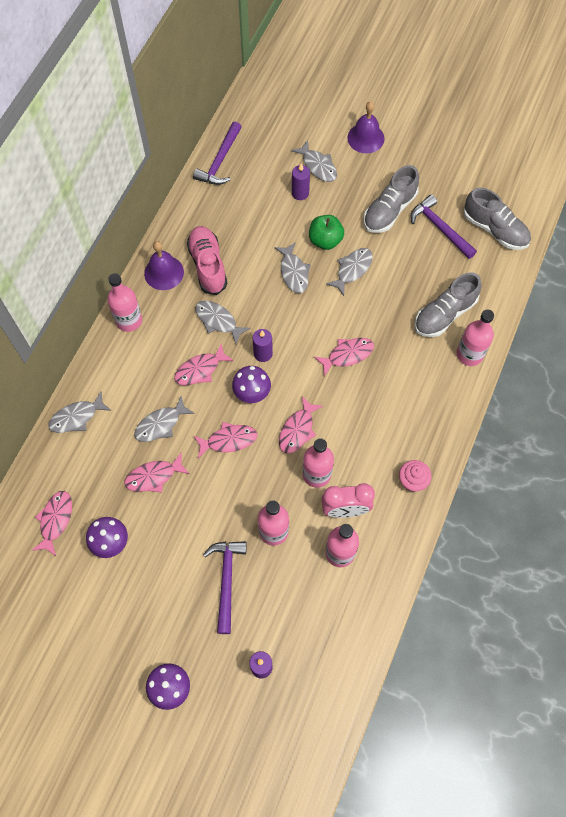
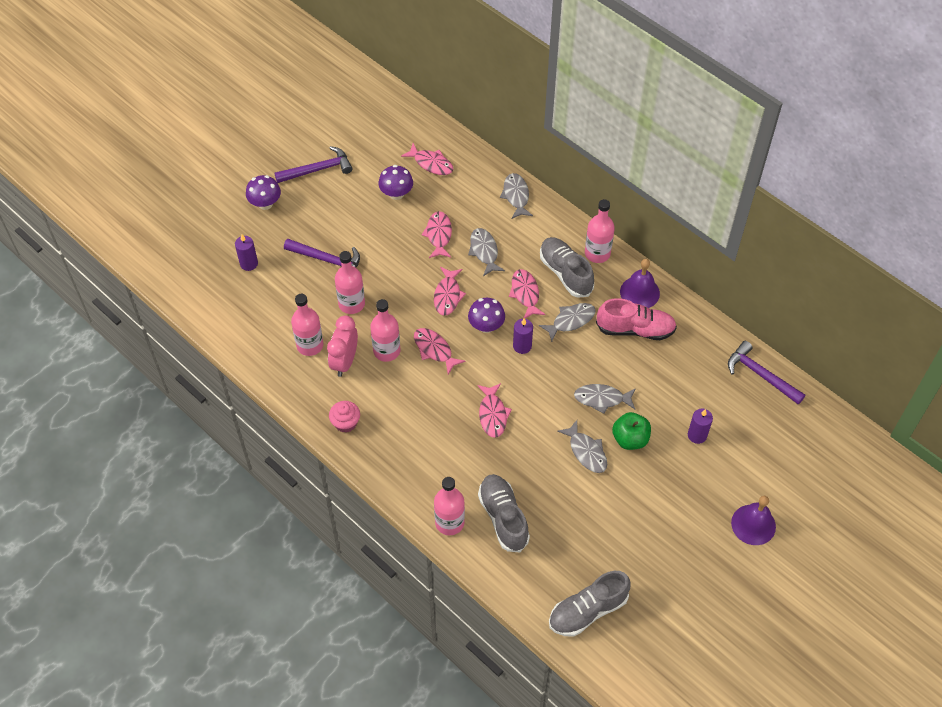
camera: 110 degrees right, 10 degrees down
grey fish [291,140,337,182] -> none
grey shoe [364,165,419,233] -> grey shoe moved to [540,237,594,298]
purple hammer [411,194,477,259] -> purple hammer moved to [274,146,353,183]

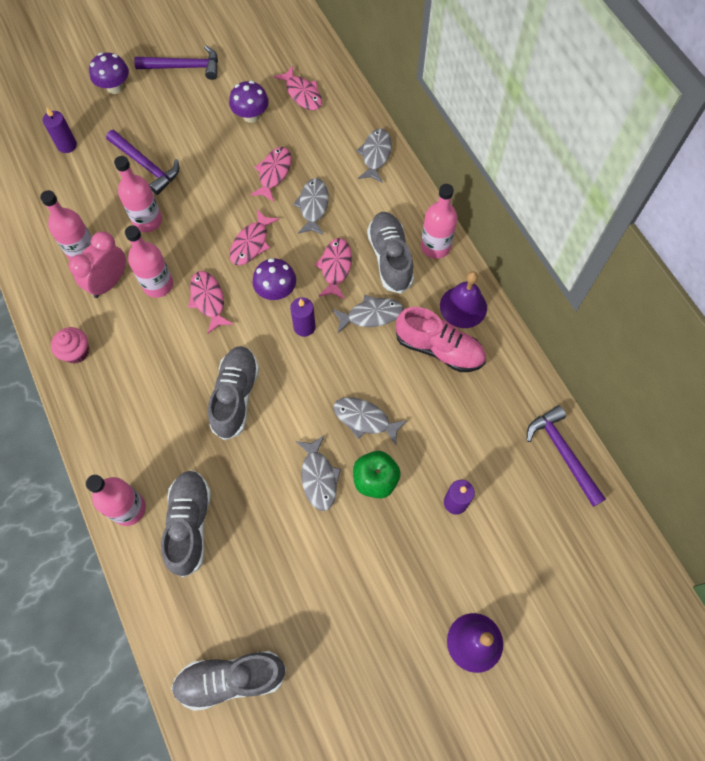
camera: 20 degrees right, 10 degrees up
pink fish [477,383,512,438] -> grey shoe [208,346,259,440]

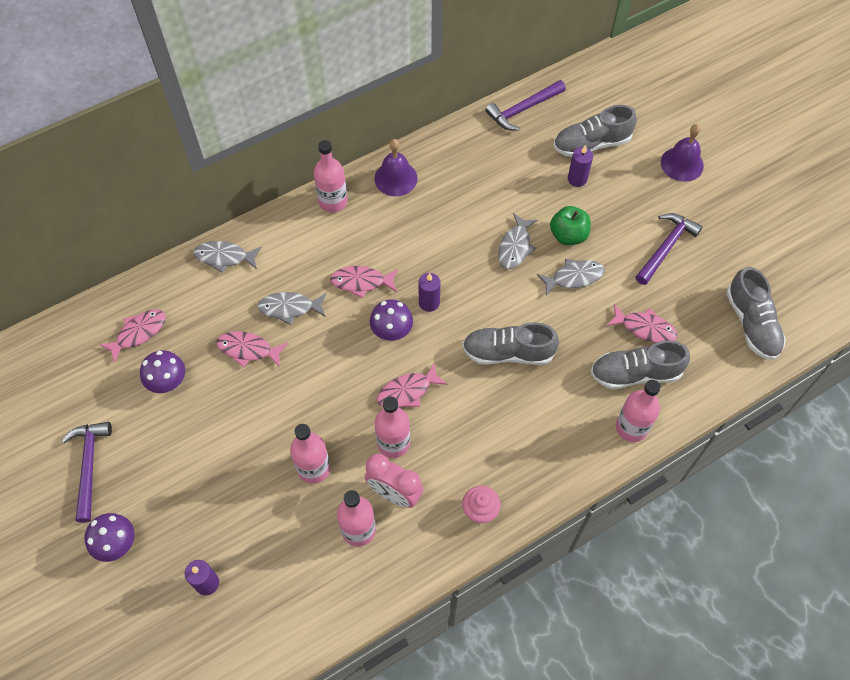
camera: 95 degrees left, 5 degrees down
purple hammer [106,130,179,195] -> purple hammer moved to [636,213,703,285]
pink fish [230,209,279,265] -> pink fish moved to [607,304,677,343]
grey fish [332,295,403,333] -> none
grey shoe [367,212,414,294] -> grey shoe moved to [553,105,637,157]
pink shoe [396,307,486,372] -> none

